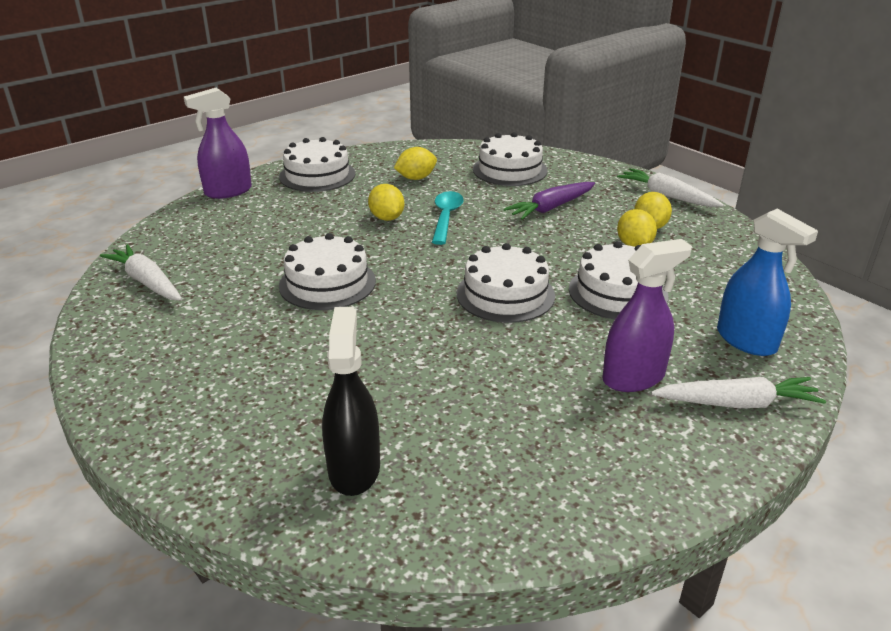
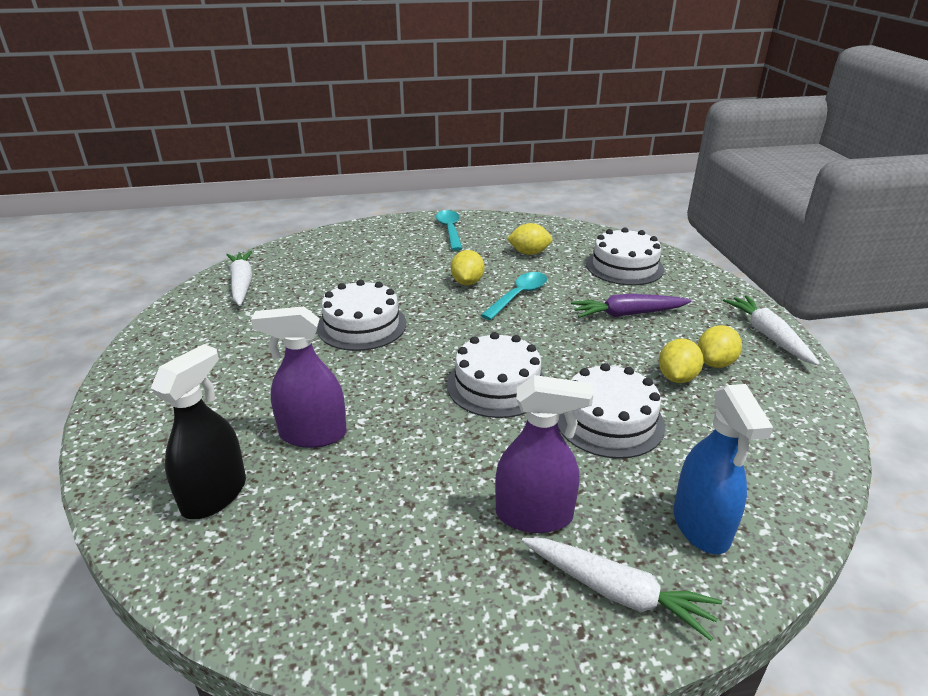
camera: 30 degrees right, 0 degrees up
purple spray bottle [184,88,252,199] -> purple spray bottle moved to [251,306,347,448]
white cake [279,137,355,192] -> turquoise spoon [436,210,463,251]

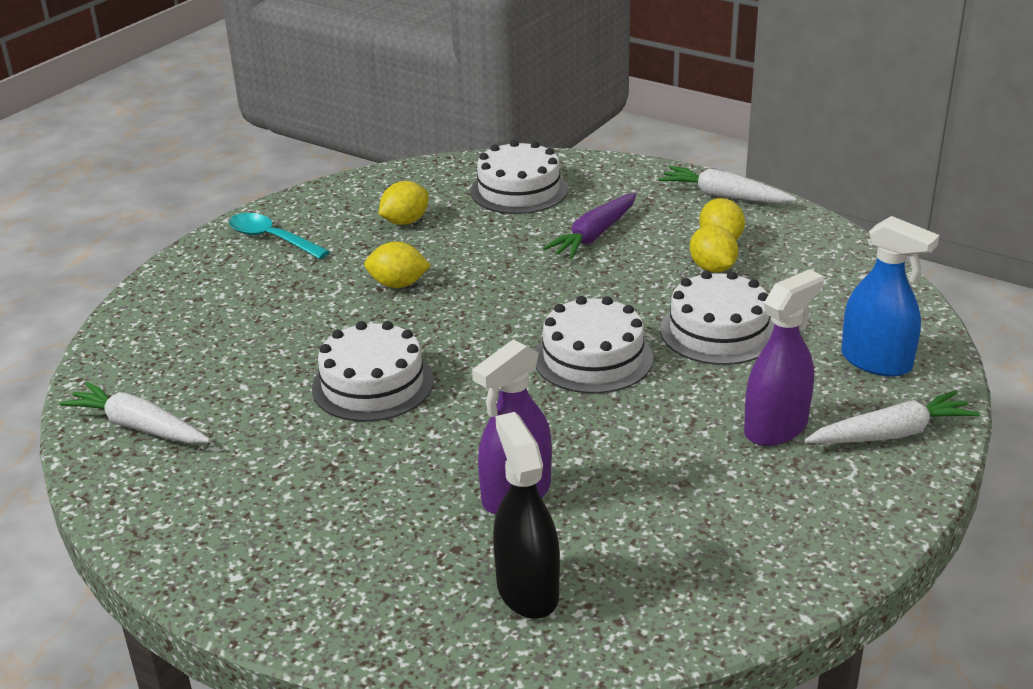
camera: 45 degrees left, 0 degrees up
yellow lemon [451,250,485,285] -> yellow lemon turned 45 degrees counterclockwise [364,241,431,288]
turquoise spoon [480,272,547,320] -> none

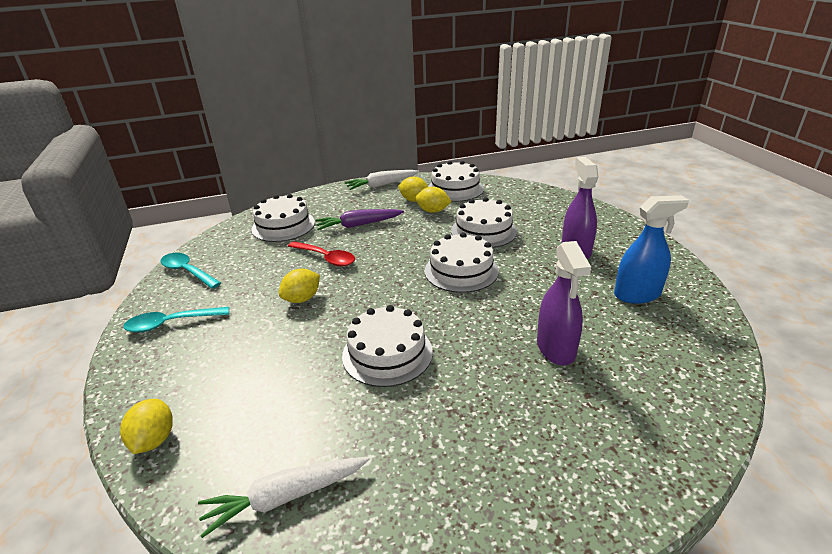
camera: 50 degrees left, 0 degrees up
yellow lemon [379,181,429,225] -> yellow lemon moved to [120,399,173,454]
black spray bottle [493,412,560,619] -> none
purple carrot [543,193,637,259] -> purple carrot turned 90 degrees clockwise [315,209,404,230]
white carrot [805,390,980,444] -> none
blue spray bottle [841,216,939,377] -> blue spray bottle moved to [614,195,689,304]
none -> turquoise spoon [160,253,221,289]
none -> red spoon [288,241,355,266]
none -> white cake [428,161,484,202]

